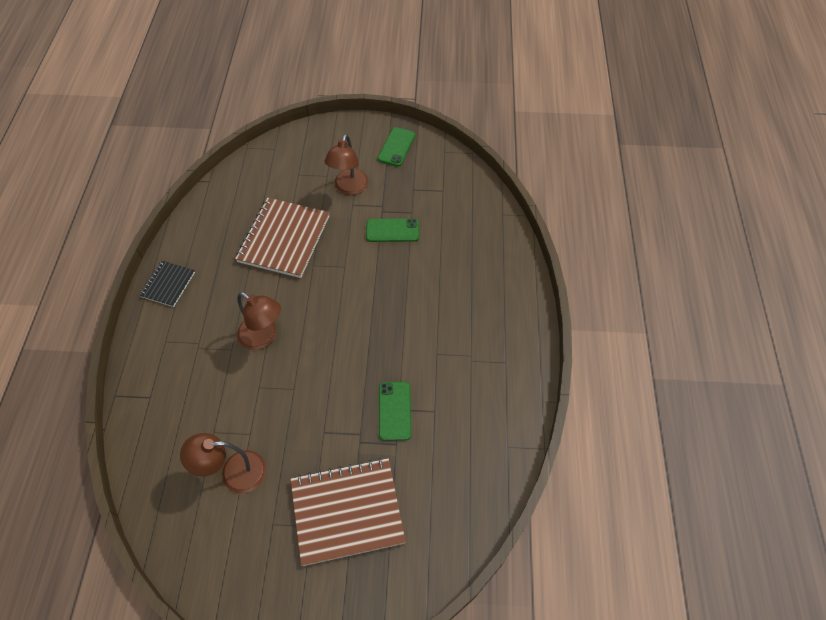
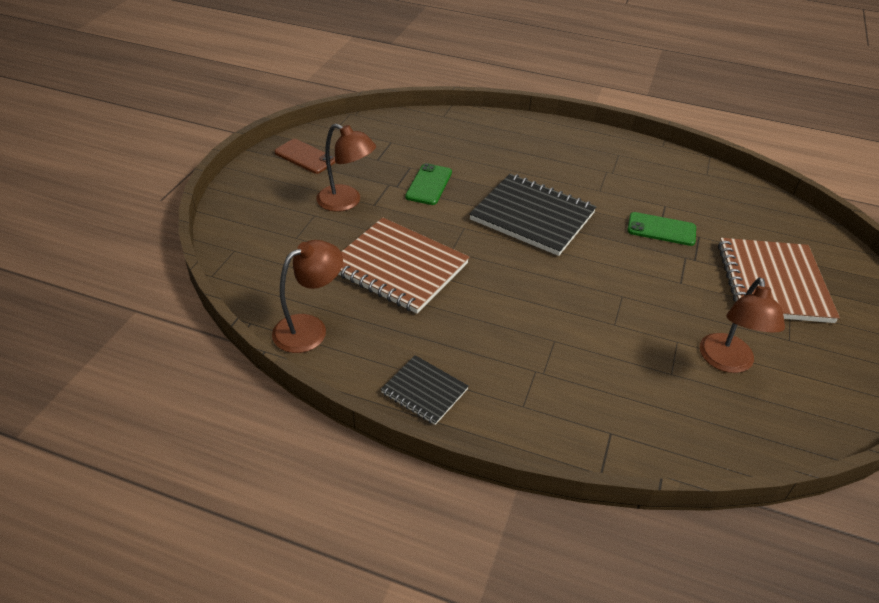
camera: 75 degrees left, 15 degrees down
brown lamp [237,292,281,350] -> brown lamp moved to [272,240,343,353]
green phone [378,127,415,167] -> brown phone [275,139,336,174]
none -> black notebook [469,174,597,256]

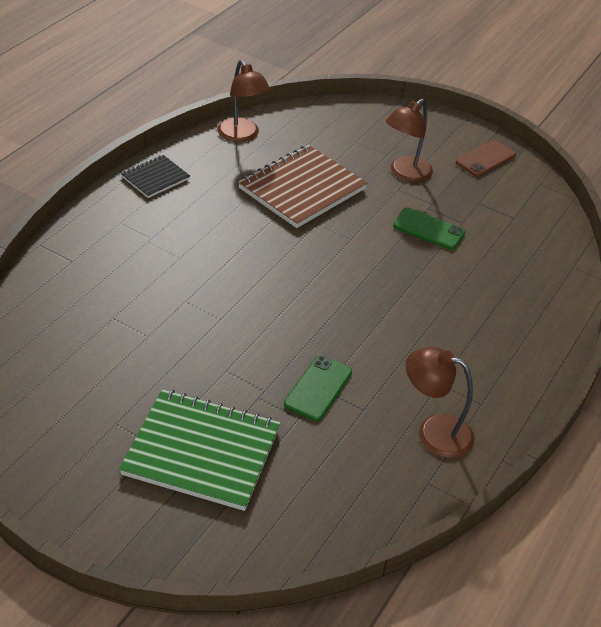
camera: 100 degrees right, 0 degrees up
black notebook [469,174,597,256] -> none
brown lamp [700,277,785,373] -> brown lamp moved to [406,347,475,458]
brown notebook [718,238,840,323] -> green notebook [119,389,280,511]

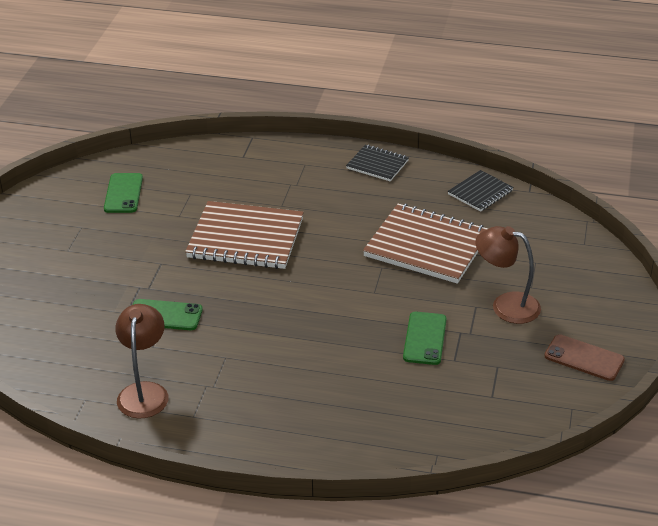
camera: 75 degrees right, 5 degrees down
green notebook [119,389,280,511] -> none
brown lamp [217,60,271,142] -> black notebook [448,170,513,212]
none -> green phone [104,173,143,213]
none -> brown notebook [185,201,304,269]

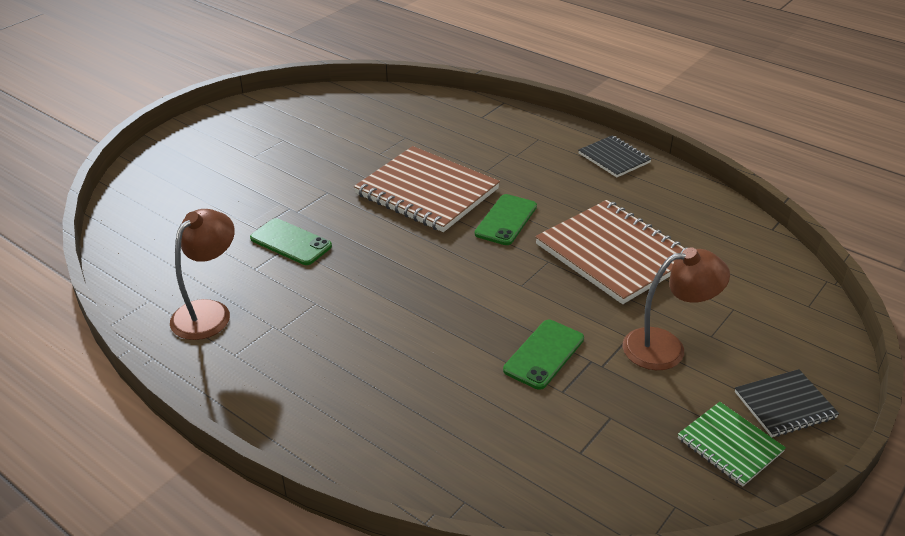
camera: 25 degrees right, 0 degrees up
green phone [104,173,143,213] -> green phone moved to [475,194,537,245]
black notebook [448,170,513,212] -> black notebook moved to [735,369,839,437]
brown lamp [476,226,541,324] -> brown lamp turned 120 degrees clockwise [622,247,730,370]
brown phone [544,334,625,381] -> green notebook [678,402,786,486]

